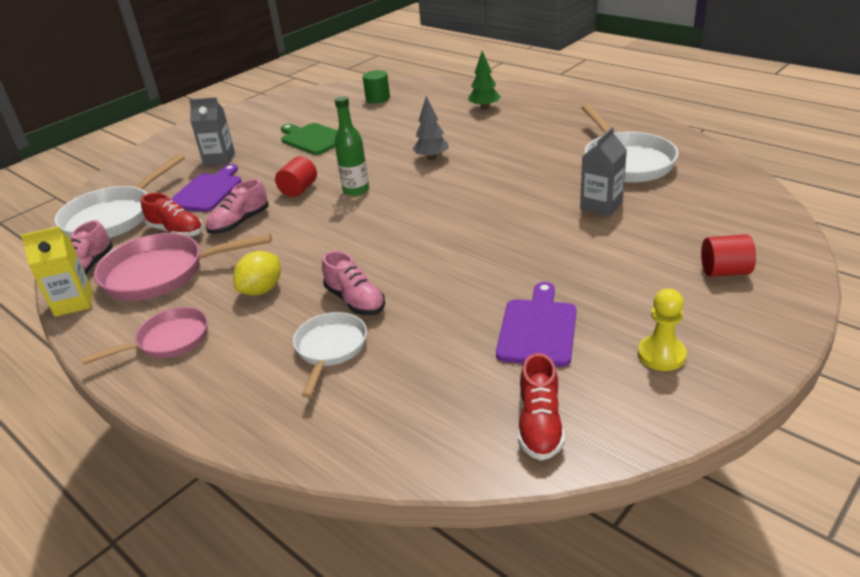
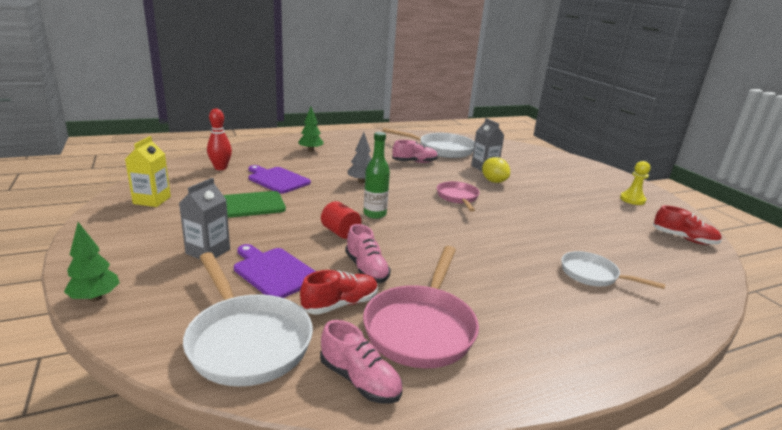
camera: 70 degrees left, 10 degrees down
yellow carton [21,226,92,317] -> yellow carton moved to [125,136,171,207]
pink pan [81,307,208,365] -> pink pan moved to [437,181,480,212]
yellow lemon [233,251,281,296] -> yellow lemon moved to [482,157,510,183]
pink shoe [322,251,385,315] -> pink shoe moved to [392,140,438,163]
green cylinder [363,70,390,103] -> red bowling pin [207,109,232,170]
purple cutting board [496,282,577,367] -> purple cutting board moved to [248,165,311,194]
red cylinder [701,234,756,277] -> none
none -> green tree [64,222,120,302]

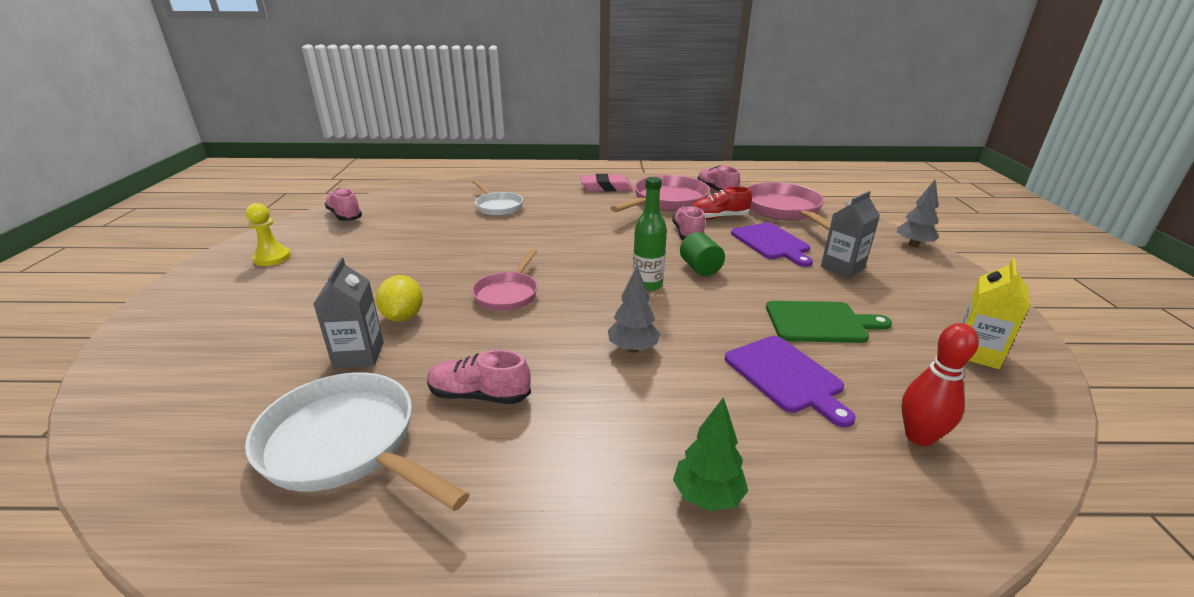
camera: 155 degrees left, 5 degrees up
green tree [64,222,120,302] -> grey tree [897,180,939,247]
white pan [183,252,313,387] -> pink pan [747,182,831,230]
red cylinder [321,201,361,239] -> green cylinder [680,232,725,276]
red shoe [653,205,722,245] -> pink shoe [324,188,362,221]
none -> pink eraser [581,174,633,192]

